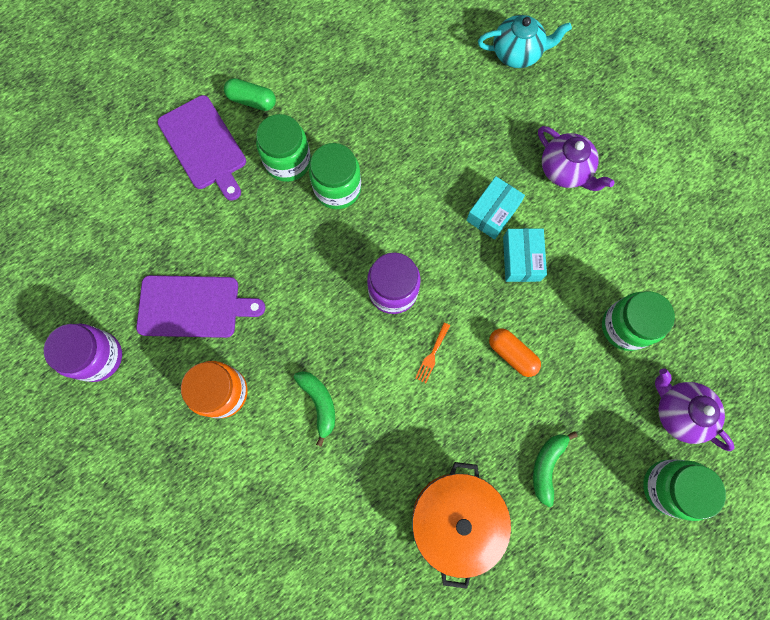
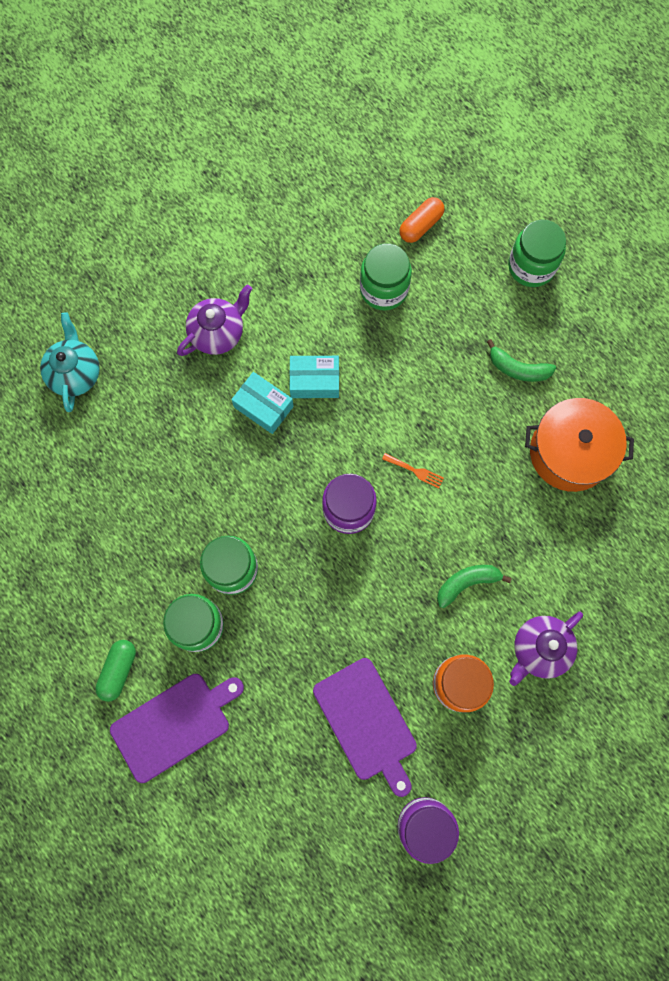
camera: 90 degrees left, 0 degrees up
purple cutting board [136,275,265,338] -> purple cutting board turned 150 degrees clockwise [313,658,417,797]
orange capsule [489,328,541,377] -> orange capsule moved to [399,197,444,243]
purple teapot [655,368,735,451] -> purple teapot moved to [509,611,583,686]

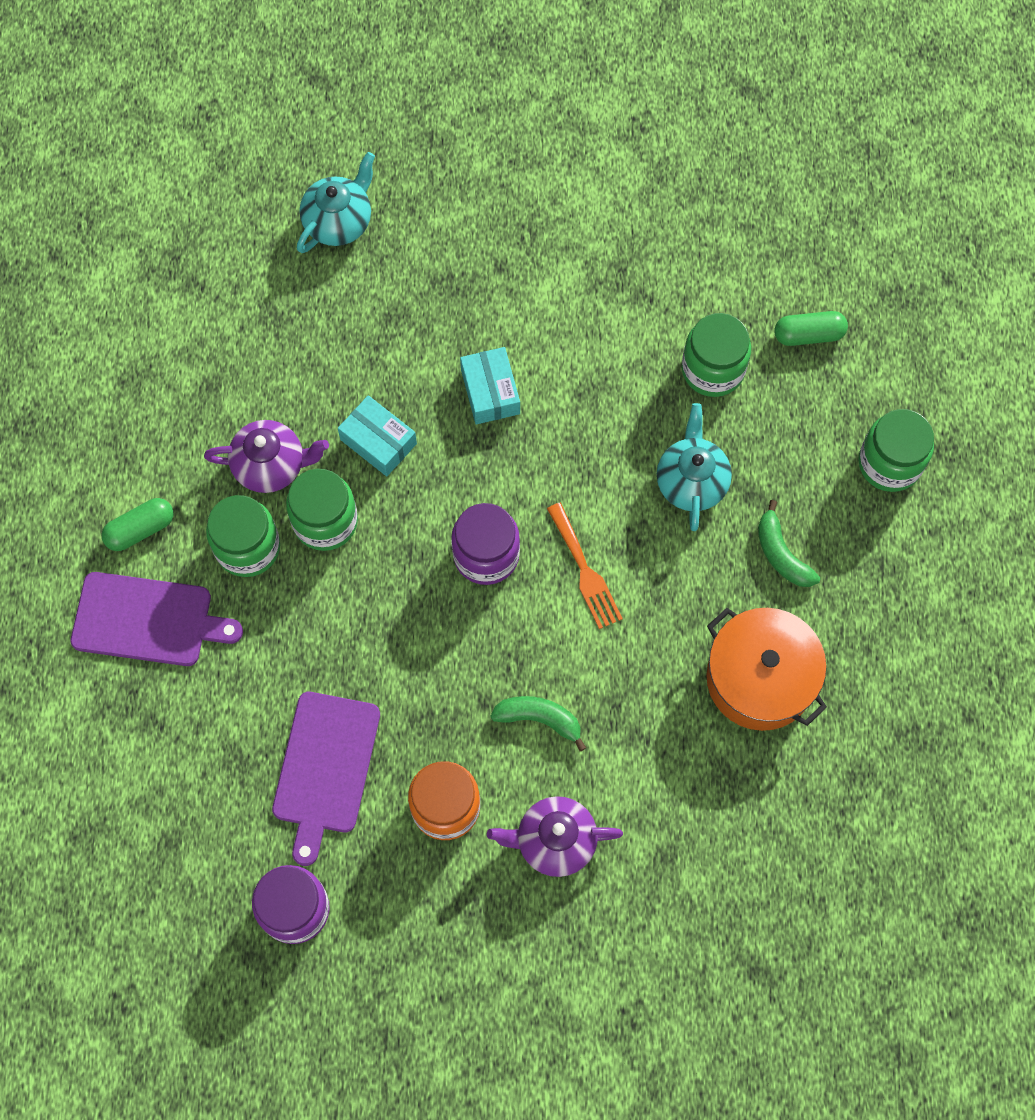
camera: 40 degrees right, 5 degrees down
purple teapot [177,285,252,356] -> purple teapot moved to [204,420,329,493]
turquoise box [289,356,339,398] -> turquoise box moved to [338,395,417,476]
orange fork [382,453,444,488] -> orange fork [547,503,623,629], size x1.64
orange capsule [399,197,444,243] -> green capsule [774,311,848,346]
none -> turquoise teapot [657,403,732,531]

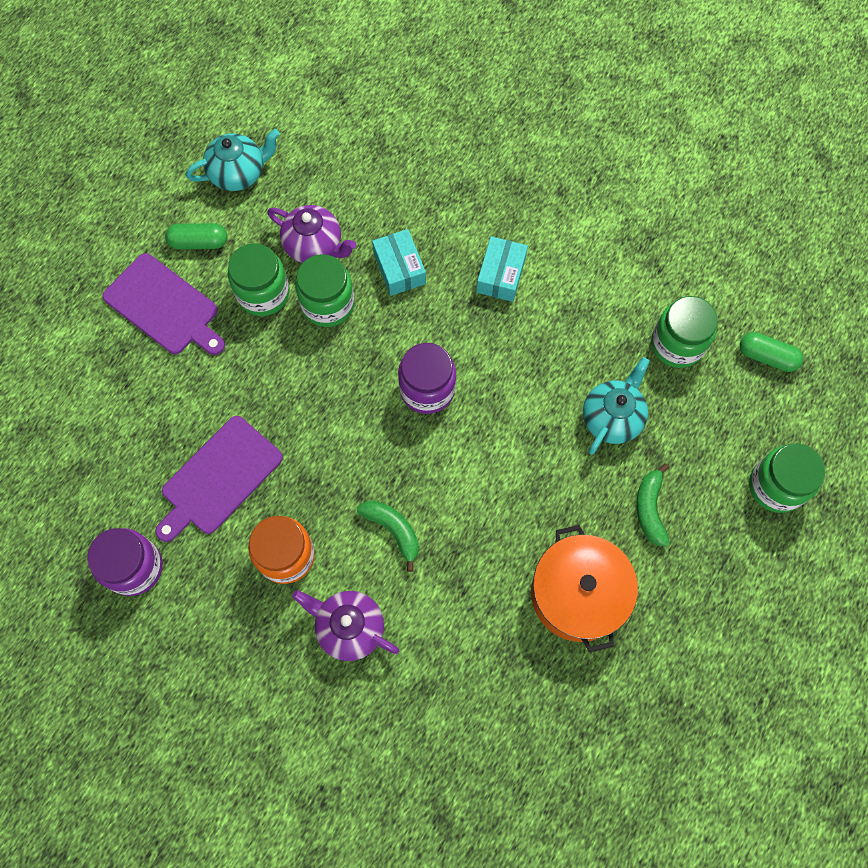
camera: 30 degrees right, 0 degrees up
turquoise teapot [297,152,375,253] -> turquoise teapot moved to [186,129,280,191]
orange fork [547,503,623,629] -> none

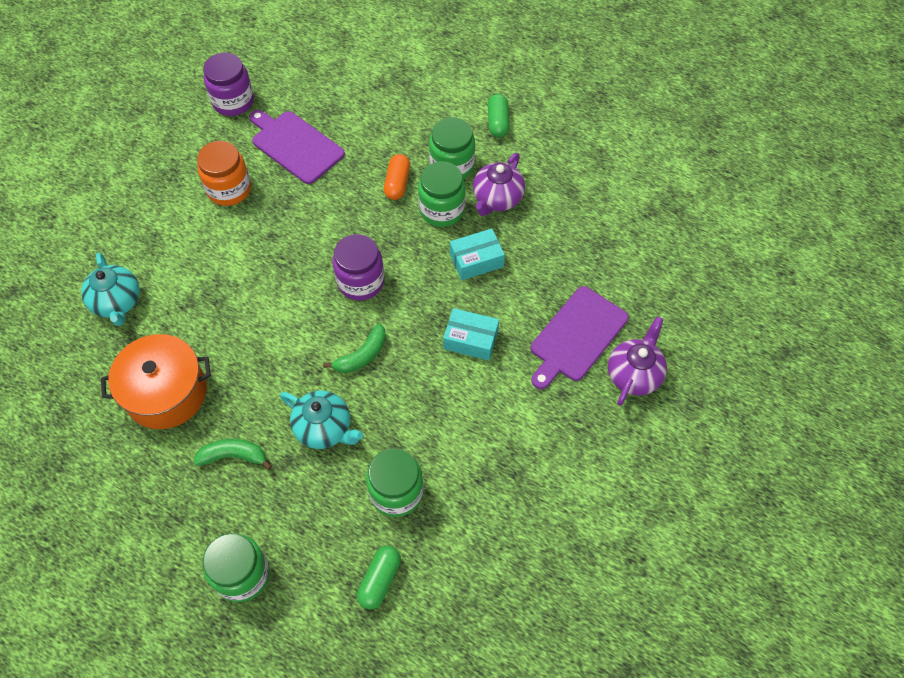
camera: 90 degrees right, 10 degrees down
purple cutting board [102,253,225,355] -> purple cutting board moved to [531,286,629,389]
turquoise teapot [186,129,280,191] -> turquoise teapot moved to [81,252,140,326]
purple teapot [292,590,399,661] -> purple teapot moved to [608,317,667,406]
green banana [357,500,419,572] -> green banana moved to [323,323,386,373]
none -> orange capsule [384,154,410,200]

